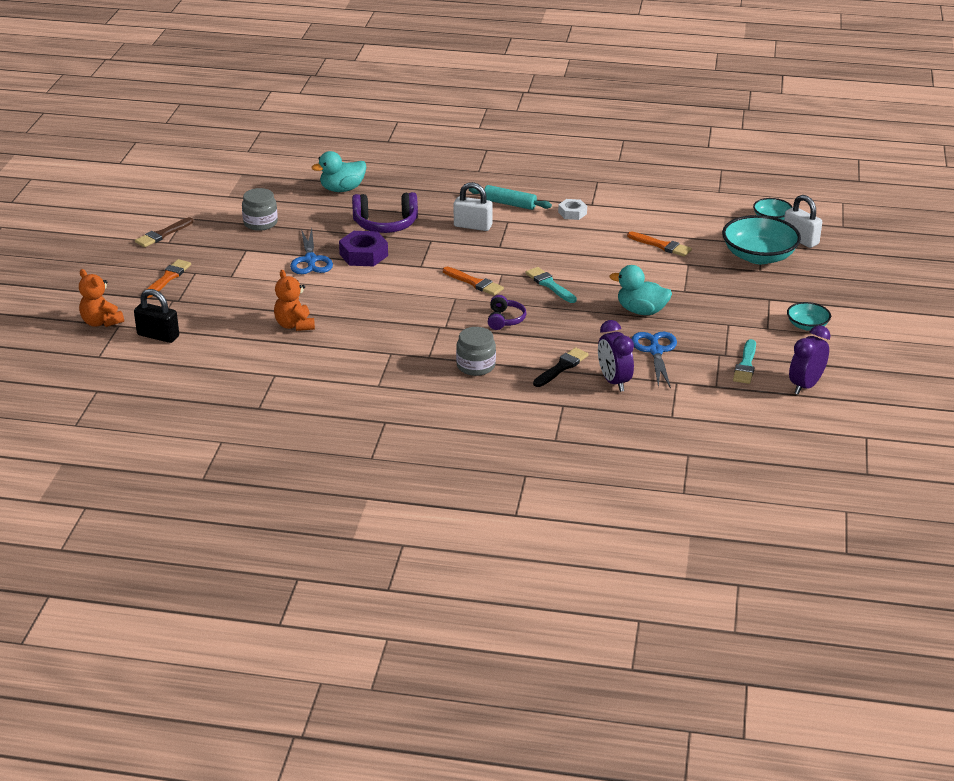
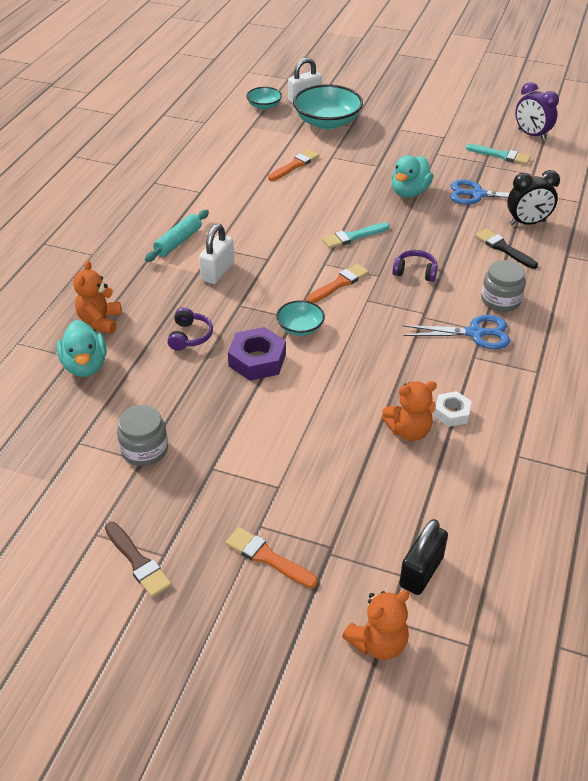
camera: 80 degrees left, 10 degrees up
blue scissors [290,229,333,274] -> blue scissors moved to [403,315,510,349]
purple headphones [352,192,418,233] -> purple headphones [167,307,213,351], size x0.58
white nut [558,199,587,220] -> white nut moved to [434,391,472,427]
purple clock [598,320,634,392] -> black clock [507,170,560,225]
turquoise bowl [787,302,831,331] -> turquoise bowl moved to [276,300,325,336]
none -> orange teddy bear [73,261,122,334]

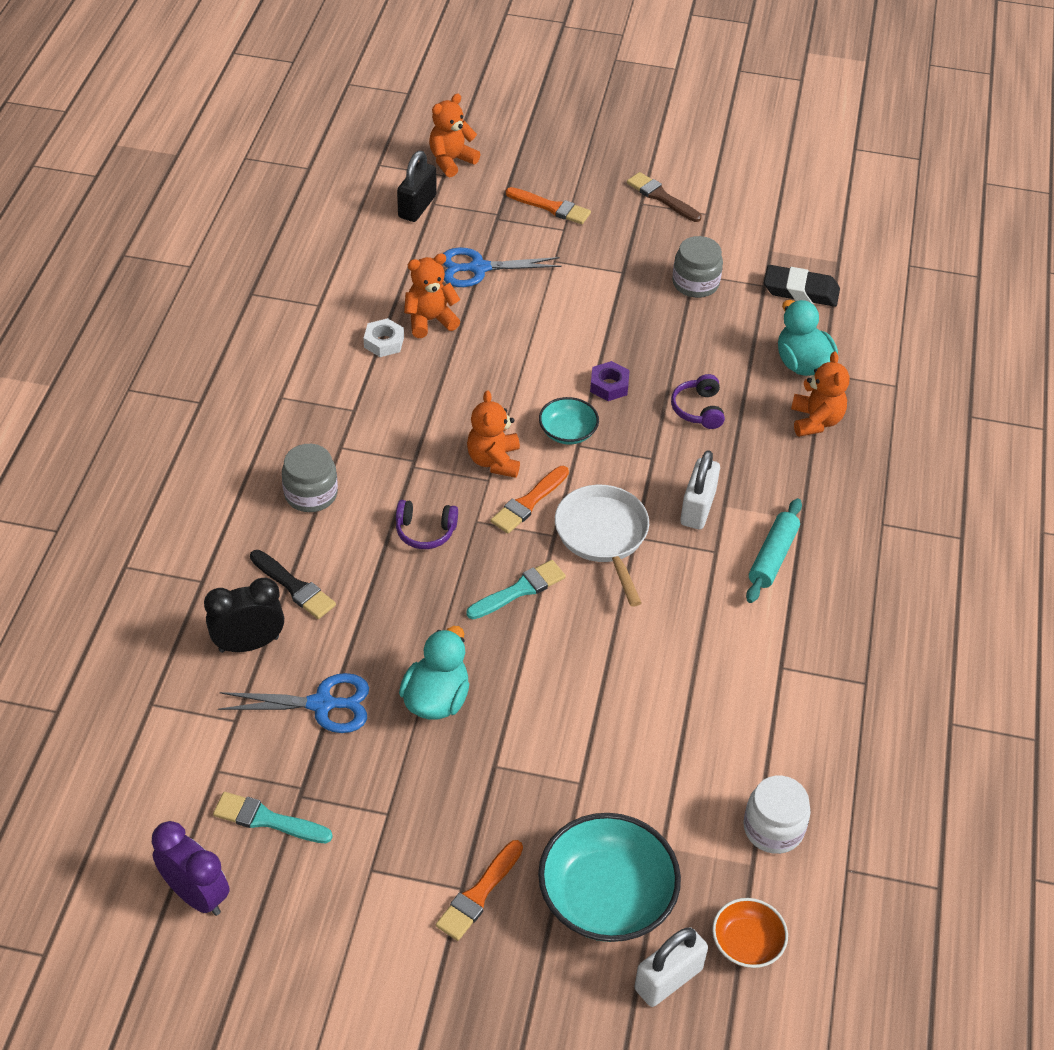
camera: 170 degrees right, 5 degrees up
purple nut [228,327,286,381] -> purple nut [590,361,630,401], size x0.62
turquoise bowl [246,87,282,110] -> orange bowl [712,898,788,968]
orange brush [268,149,319,181] -> orange brush moved to [436,840,523,941]
blue scissors [403,315,510,349] -> blue scissors moved to [443,248,562,287]
none -> orange teddy bear [467,390,520,478]
none -> white pan [555,485,649,607]
none -> white jar [743,776,811,854]
none -> black eraser [764,265,840,307]

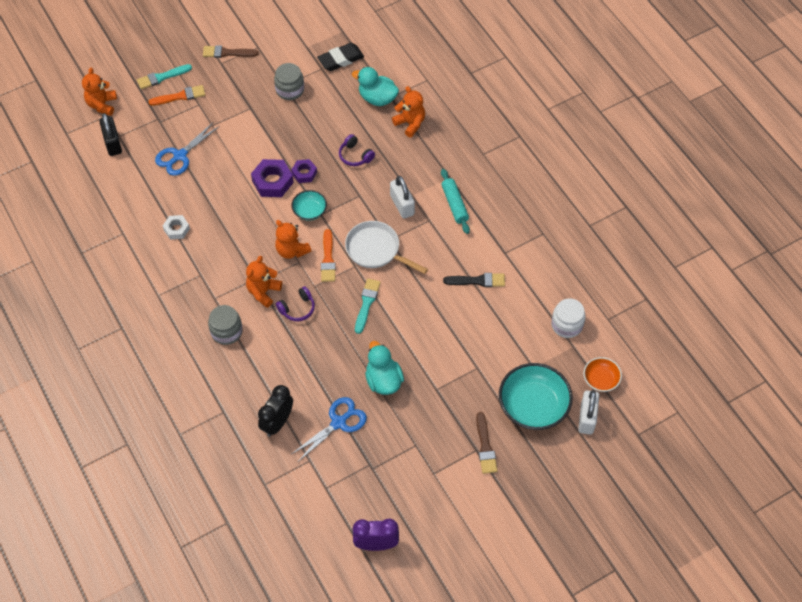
camera: 40 degrees left, 10 degrees up
turquoise brush [213,792,333,843] -> turquoise brush moved to [137,64,192,89]
black brush [250,550,336,619] -> black brush moved to [443,273,505,287]
orange teddy bear [404,253,460,338] -> orange teddy bear moved to [246,256,282,308]
orange brush [436,840,523,941] -> brown brush [476,412,498,474]
none -> purple nut [251,159,294,197]

